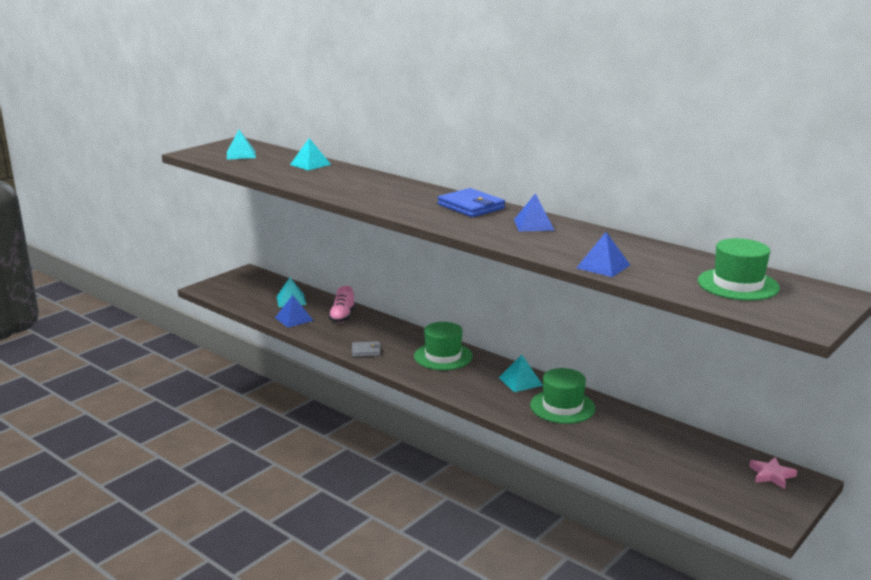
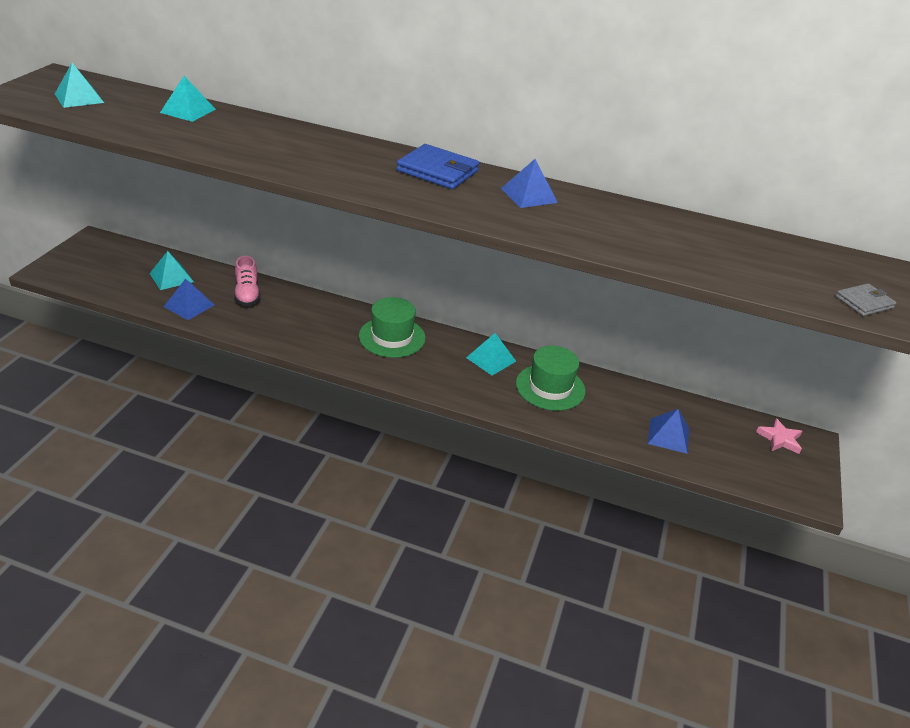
camera: 25 degrees left, 15 degrees up
grey wallet [352,341,381,357] -> grey wallet moved to [836,283,896,316]
blue pyramid [577,232,630,277] -> blue pyramid moved to [648,409,689,454]
green hat [698,238,780,300] -> none

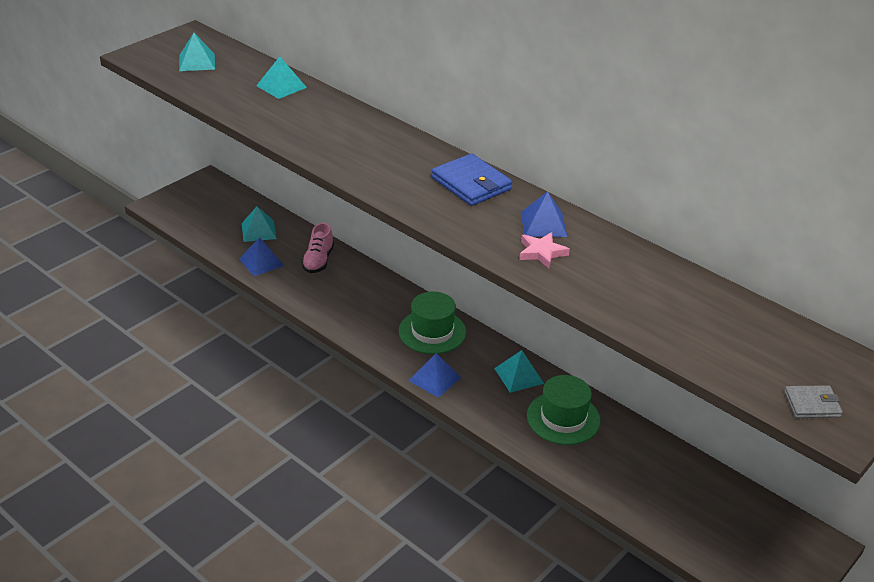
camera: 25 degrees right, 0 degrees up
blue pyramid [648,409,689,454] -> blue pyramid moved to [409,353,461,398]
pink star [756,418,802,454] -> pink star moved to [519,232,570,268]

